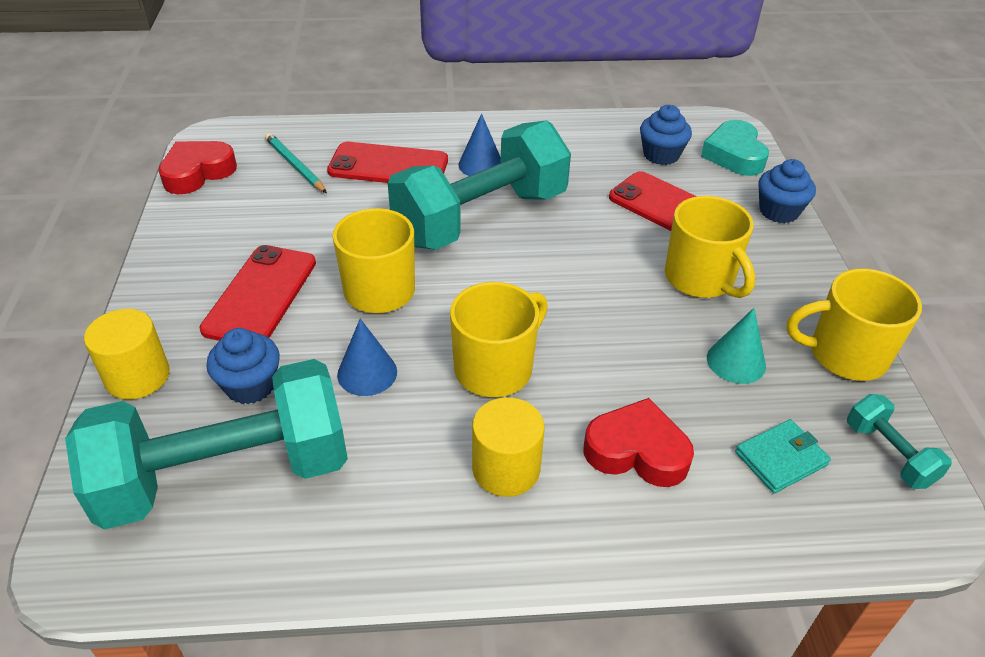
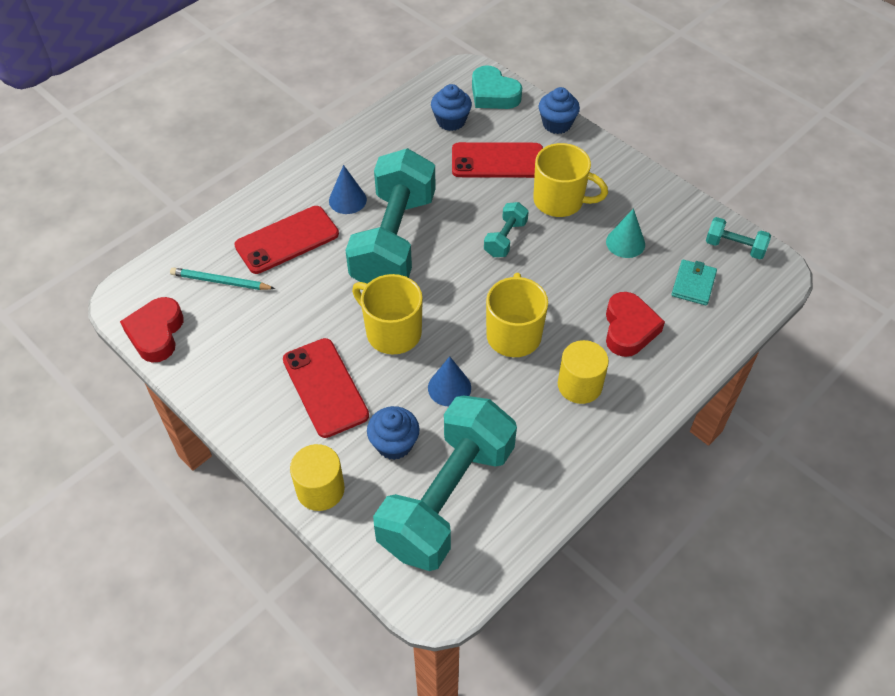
camera: 40 degrees left, 10 degrees up
red heart [583,398,694,487] -> red heart turned 120 degrees clockwise [606,292,665,357]
yellow mug [787,269,922,381] -> none
none -> turquoise dumbbell [484,202,529,257]

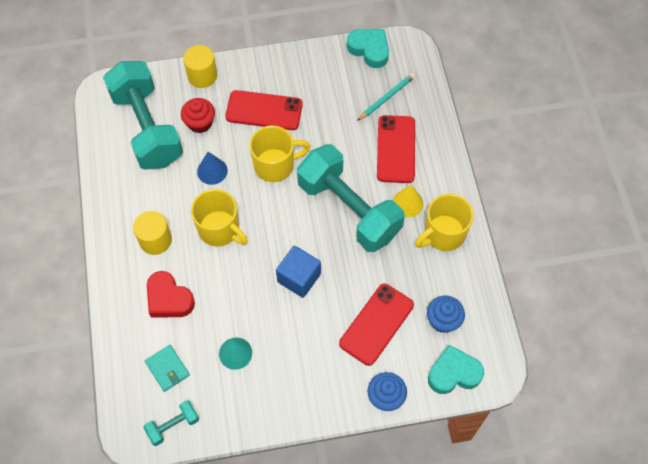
camera: 125 degrees right, 10 degrees up
red heart [120,297,184,363] -> turquoise heart [347,29,389,68]
blue cone [329,165,367,214] -> yellow cone [393,185,423,217]
blue cupcake [367,406,420,460] -> red cupcake [181,98,215,133]
turquoise dumbbell [484,202,529,257] -> blue cube [276,246,321,298]
yellow mug [533,143,608,217] -> yellow mug moved to [415,194,474,251]

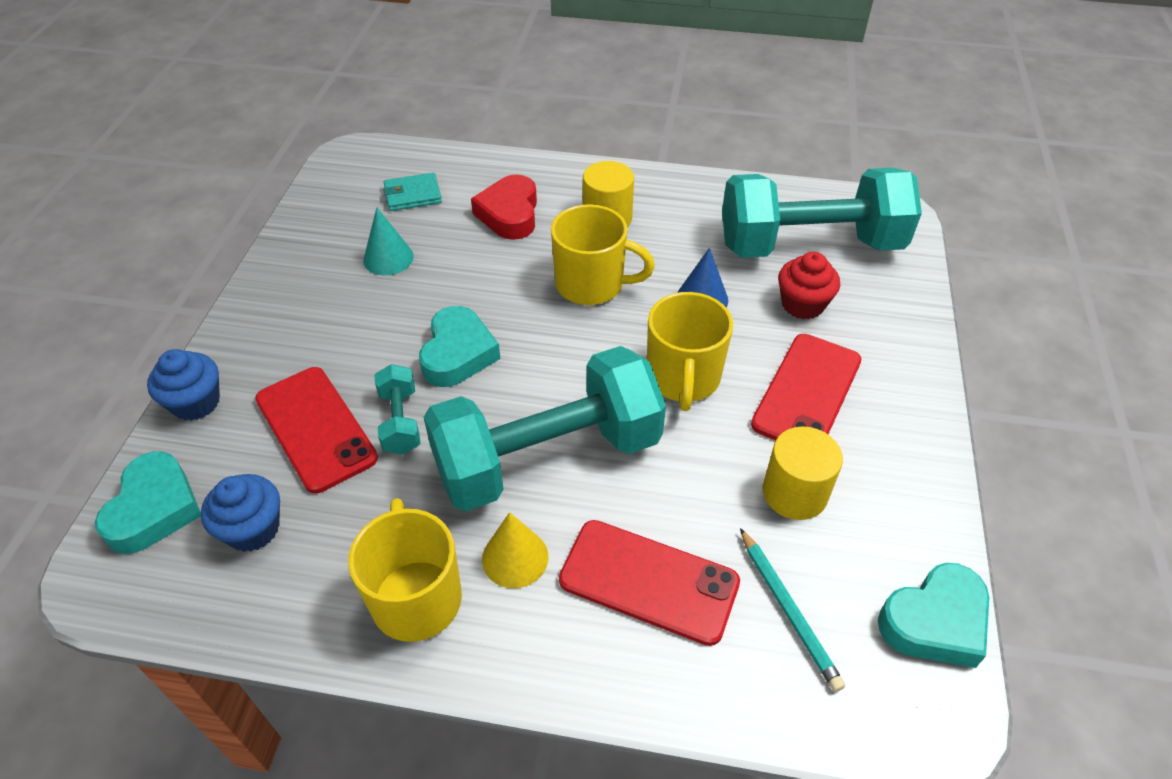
camera: 110 degrees right, 15 degrees down
turquoise dumbbell [143,400,199,446] -> turquoise dumbbell moved to [374,364,420,455]
red heart [147,271,195,318] -> red heart turned 60 degrees counterclockwise [471,174,537,240]
yellow cylinder [183,45,217,88] -> yellow cylinder moved to [763,426,843,520]
yellow mug [191,189,247,247] -> yellow mug turned 135 degrees counterclockwise [551,204,655,305]
blue cube [276,246,321,298] -> turquoise heart [419,306,500,387]

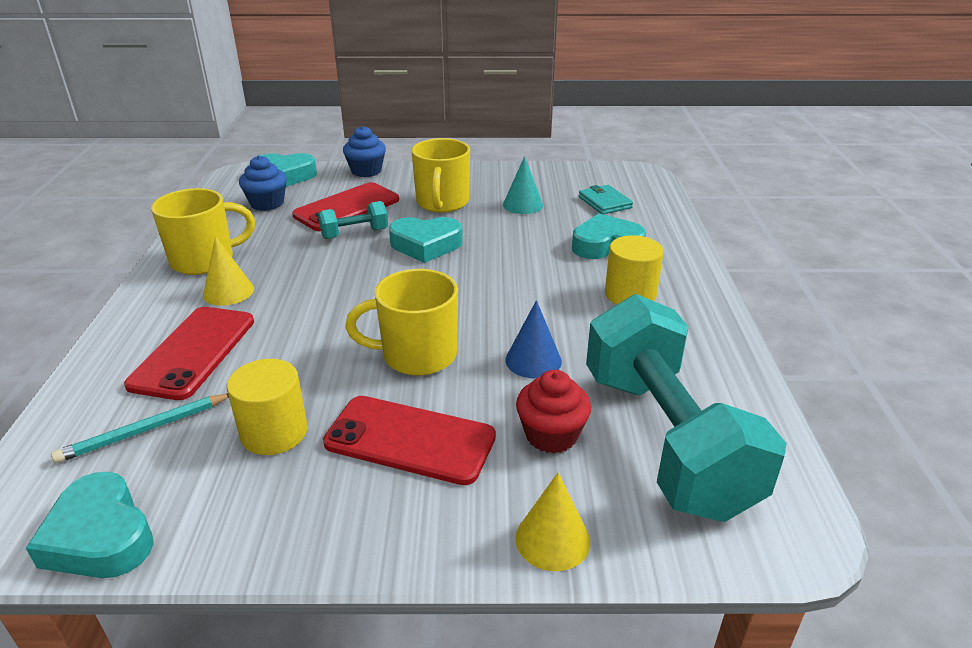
camera: 80 degrees right, 15 degrees down
turquoise dumbbell [424,346,666,511] -> none
red heart [471,174,537,240] -> turquoise heart [572,213,646,259]
yellow mug [551,204,655,305] -> yellow mug moved to [411,138,470,213]
none -> yellow cone [515,472,590,571]

